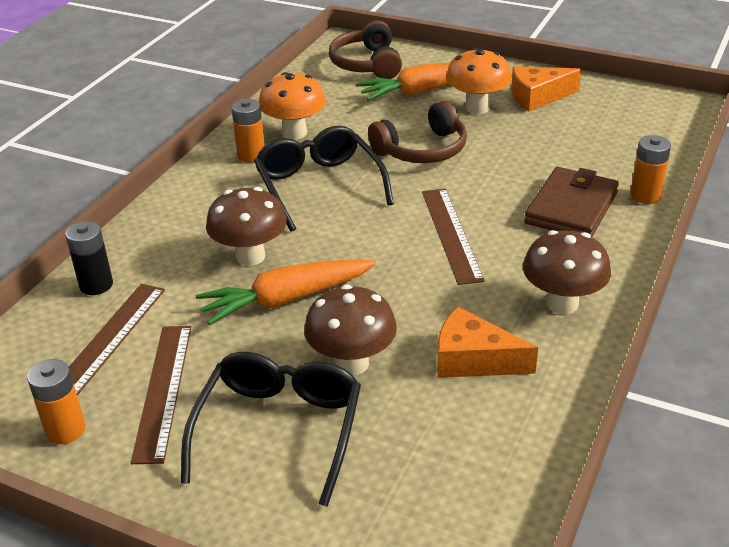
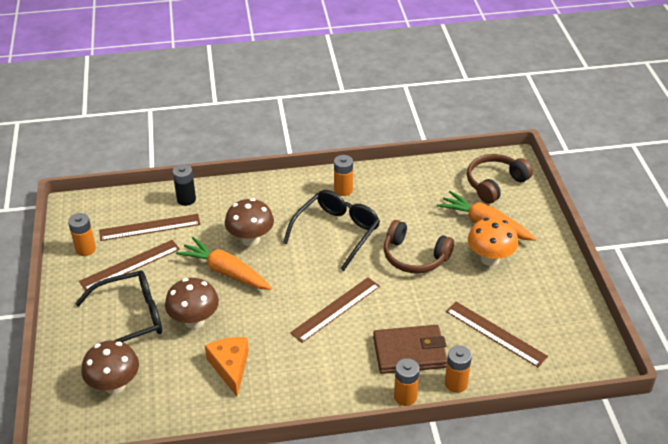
camera: 55 degrees right, 5 degrees up
orange mushroom [259,72,326,140] -> none
orange cheese [511,66,582,112] -> none
brown mushroom [523,230,611,314] -> brown mushroom moved to [81,340,139,394]
none -> orange battery [394,358,420,406]
none -> brown ruler [446,302,548,367]

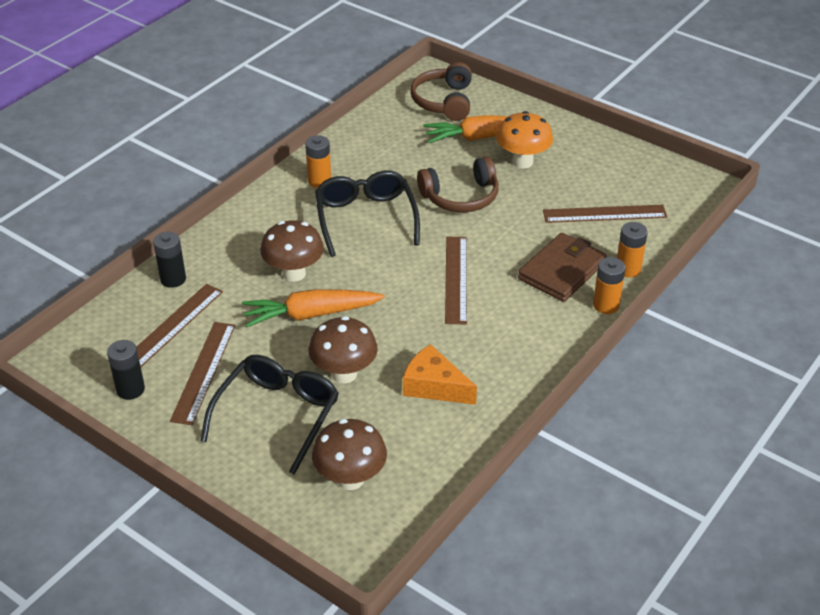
camera: 45 degrees left, 0 degrees up
orange battery [68,213,96,256] -> black battery [107,340,145,400]

